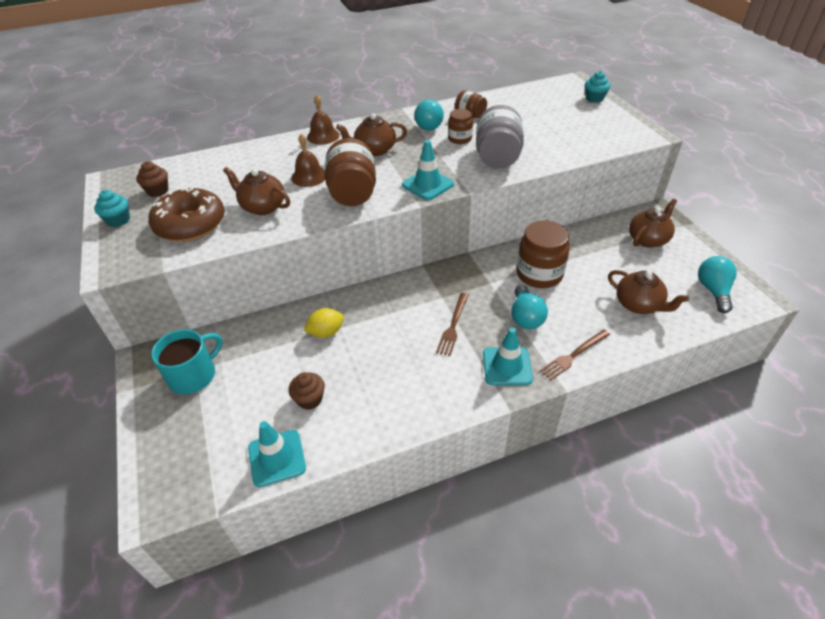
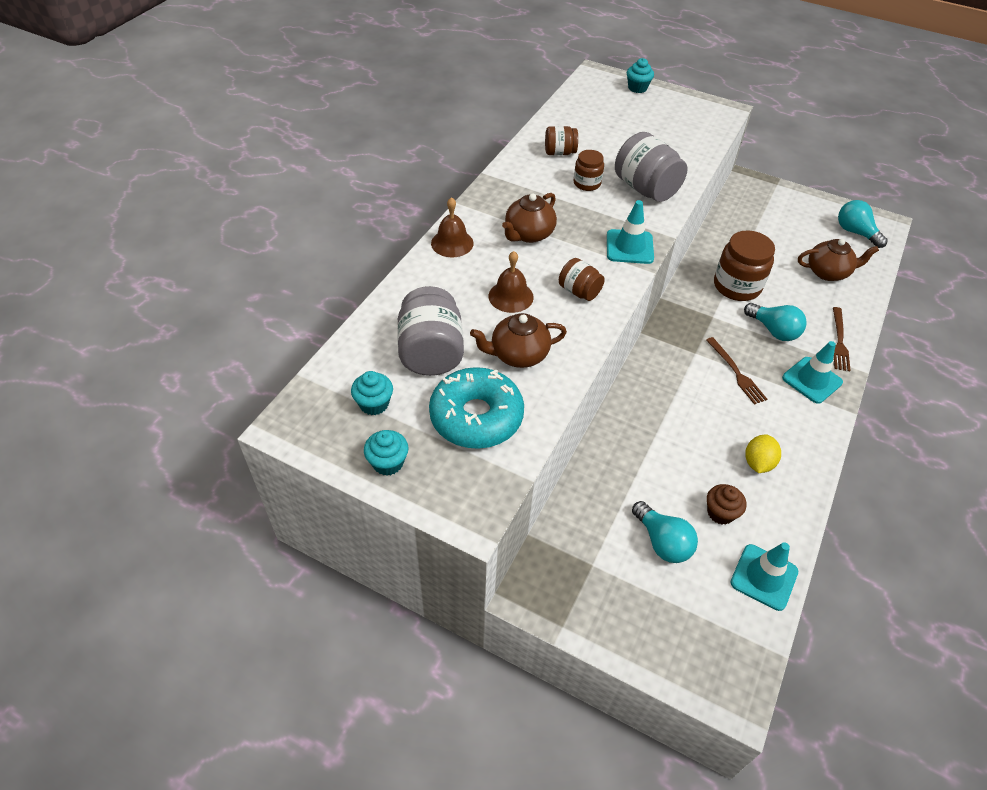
camera: 45 degrees left, 5 degrees up
brown cupcake [136,161,169,197] -> turquoise cupcake [351,371,393,415]
brown donut [148,187,225,242] -> turquoise donut [429,367,524,449]
turquoise mug [151,329,223,394] -> none
yellow lemon [303,308,344,338] -> yellow lemon moved to [745,435,781,473]
brown jar [325,138,376,206] -> brown jar [559,258,605,301], size x0.56
turquoise light bulb [414,100,444,131] -> turquoise light bulb moved to [632,501,698,563]
brown teapot [629,199,677,248] -> none
none -> grey jar [397,286,464,376]

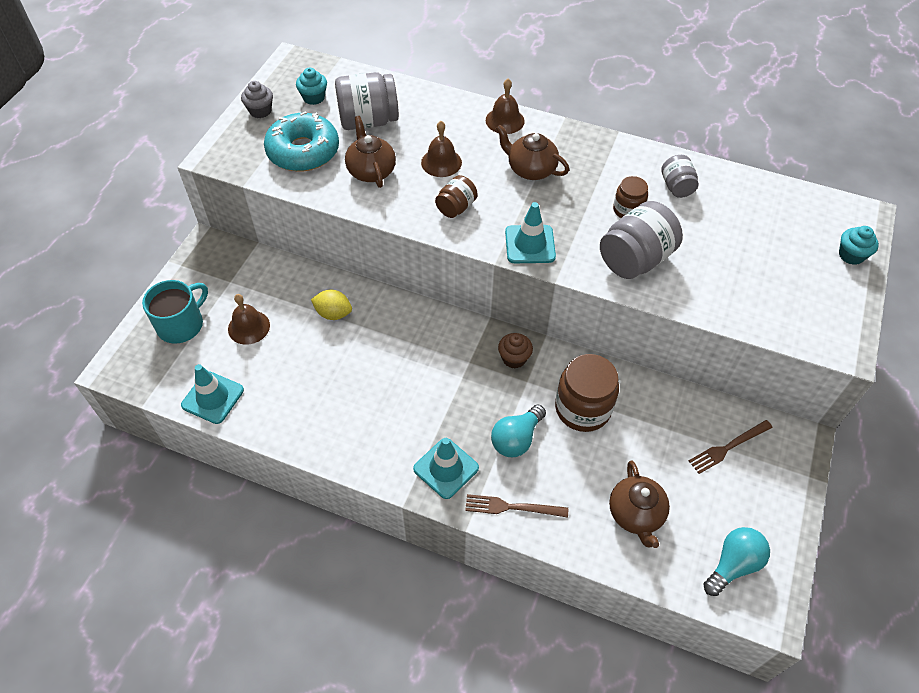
camera: 85 degrees right, 5 degrees up
turquoise cupcake [364,430,408,476] -> grey cupcake [241,81,273,118]
brown jar [545,126,578,155] -> grey jar [661,155,699,198]
turquoise light bulb [632,501,698,563] -> brown bell [228,294,270,345]
brown fork [706,337,767,405] -> brown fork moved to [689,420,773,474]
brown cupcake [707,484,746,525] -> brown cupcake moved to [498,333,533,368]
yellow lemon [745,435,781,473] -> yellow lemon moved to [311,290,352,320]
none -> turquoise mug [142,280,208,344]

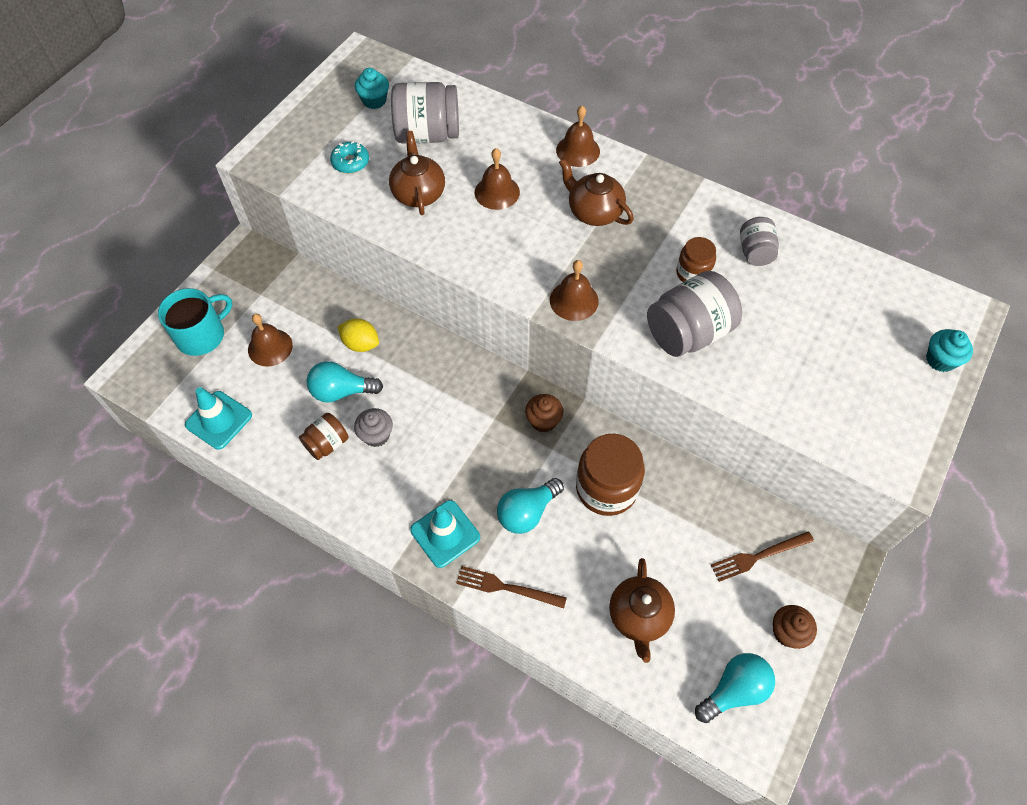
camera: 10 degrees right, 5 degrees up
grey cupcake [241,81,273,118] -> grey cupcake moved to [354,408,393,447]
turquoise donut [264,111,339,172] -> turquoise donut [330,142,369,173], size x0.48
brown jar [435,175,478,218] -> brown jar moved to [299,413,348,460]
turquoise traffic cone [505,202,556,263] -> brown bell [550,260,599,321]
none -> turquoise light bulb [307,361,383,403]
none -> brown cupcake [773,605,817,649]

